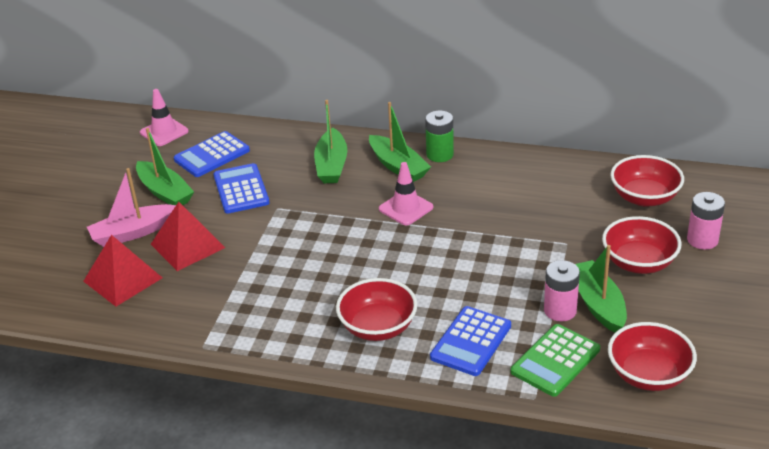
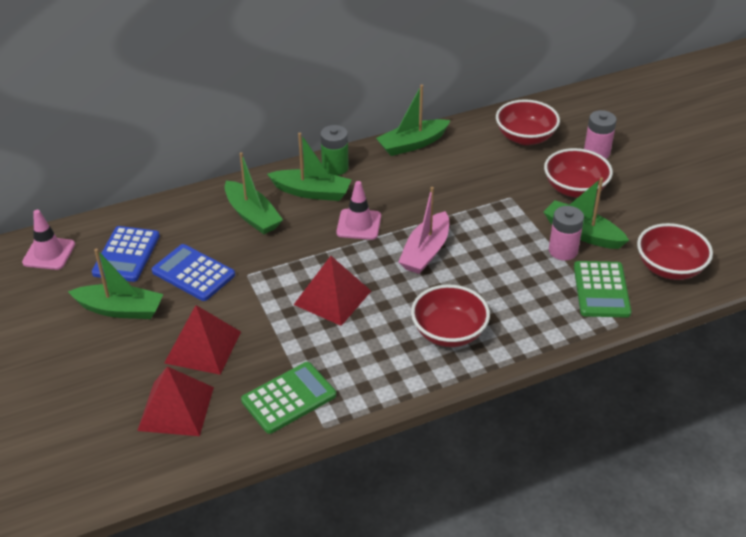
camera: 40 degrees left, 5 degrees up
pink boat [87,168,176,247] -> pink boat moved to [399,187,449,274]
blue calculator [430,306,511,376] -> none
none -> green calculator [241,362,336,434]
none -> red pyramid [294,256,371,326]
none -> green boat [376,85,451,156]

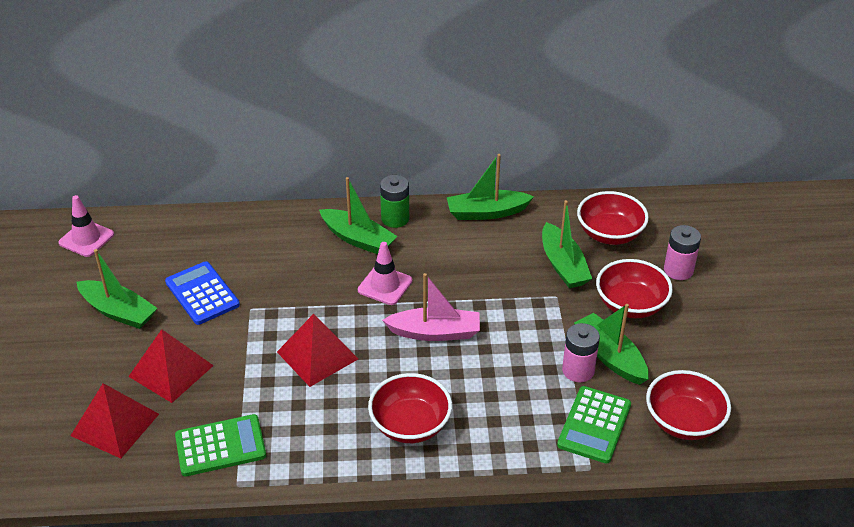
camera: 20 degrees right, 0 degrees up
blue calculator [92,226,160,282] -> none
green boat [225,152,283,234] -> green boat moved to [542,200,592,288]
pink boat [399,187,449,274] -> pink boat turned 135 degrees counterclockwise [382,273,480,341]

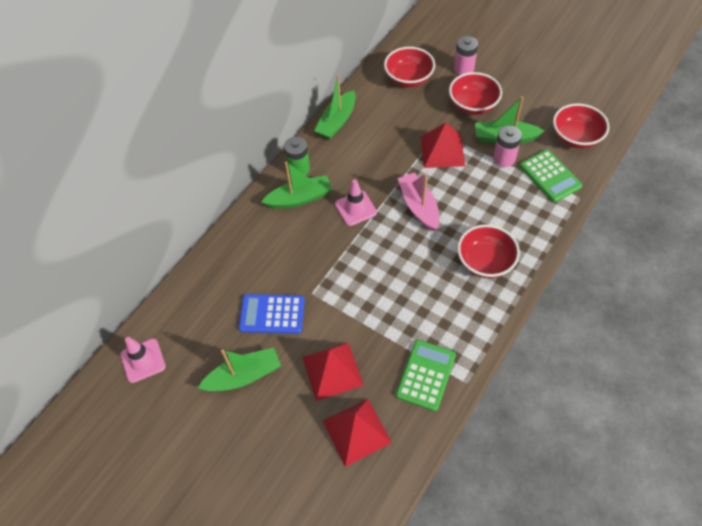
camera: 50 degrees left, 15 degrees up
red pyramid [277,314,358,387] -> red pyramid moved to [421,123,465,168]
pink boat [382,273,480,341] -> pink boat turned 60 degrees counterclockwise [398,172,439,231]
green boat [542,200,592,288] -> none

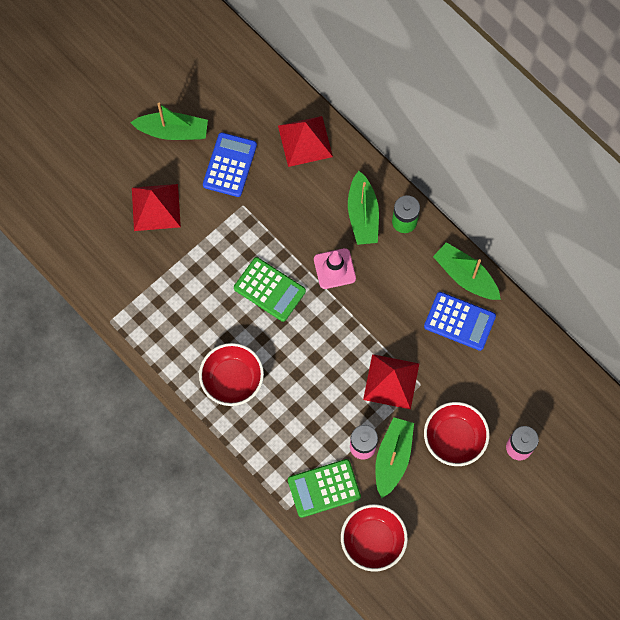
camera: 100 degrees right, 15 degrees up
pink traffic cone [121,337,166,383] -> none
green boat [198,348,281,391] -> green boat turned 75 degrees counterclockwise [130,103,208,140]
red pyramid [323,399,392,467] -> red pyramid moved to [278,116,333,167]
red bowl [384,47,435,87] -> none
green calculator [396,340,456,411] -> green calculator moved to [234,257,306,322]
pink boat [398,172,439,231] -> none
none -> blue calculator [424,292,496,351]

